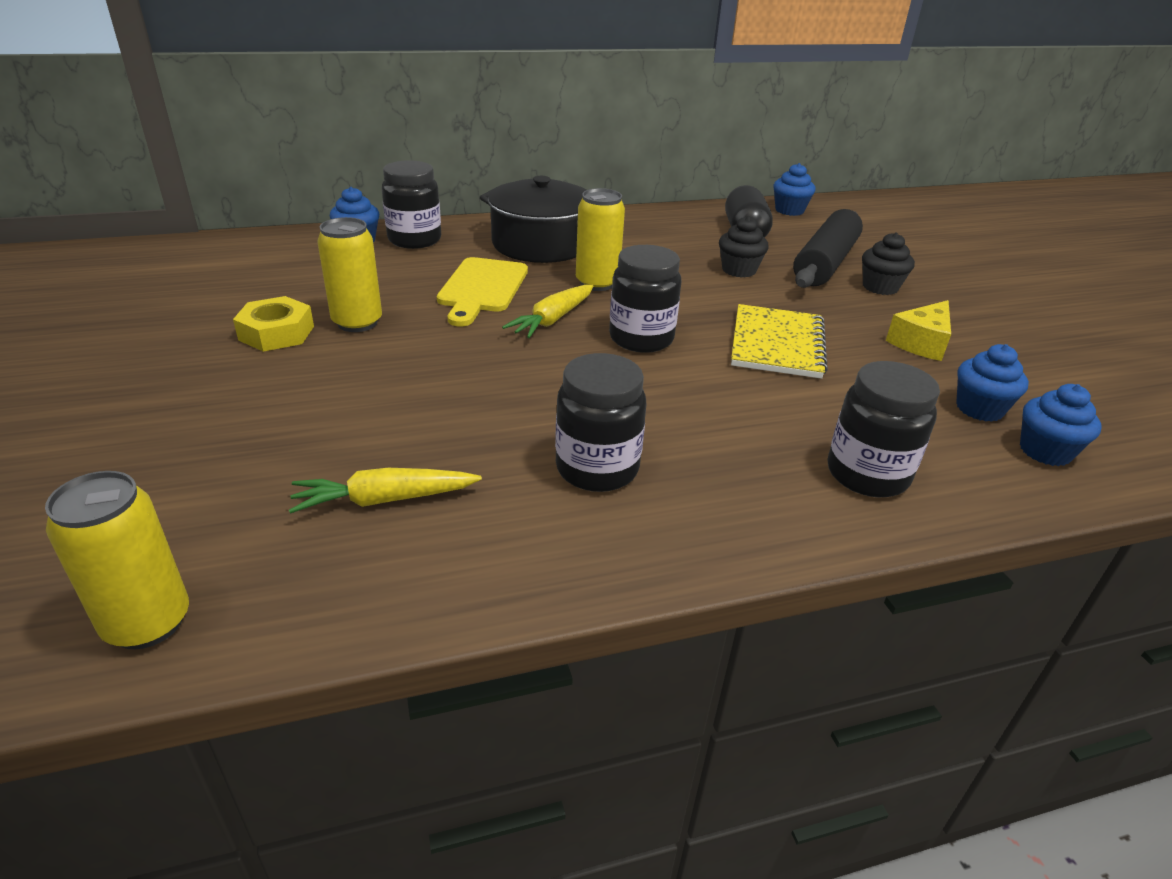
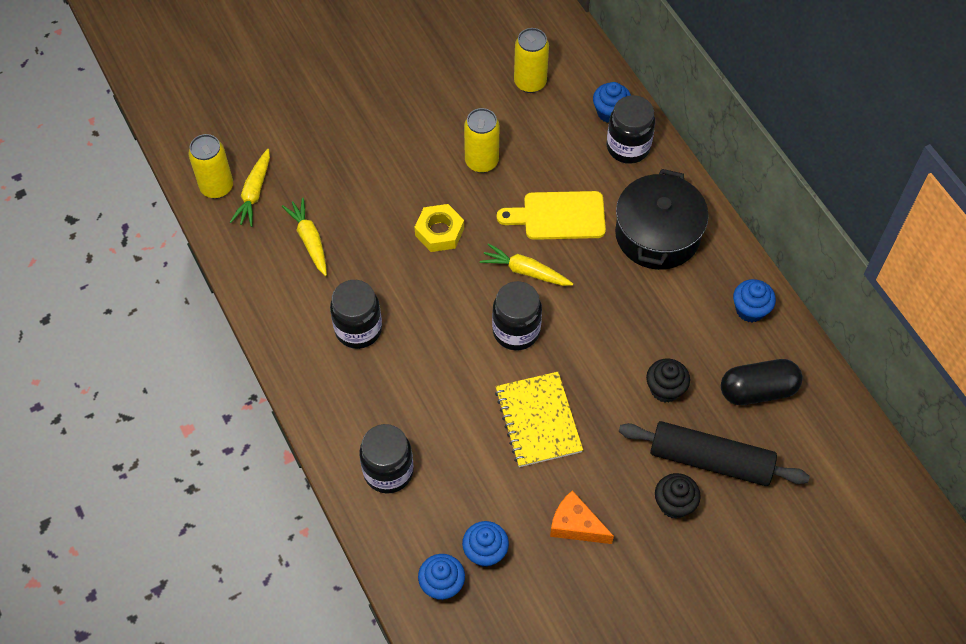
camera: 80 degrees right, 25 degrees up
yellow nut [233,296,314,352] -> yellow nut moved to [415,204,464,252]
yellow can [576,188,625,291] -> yellow can moved to [514,28,549,93]
yellow notebook [731,304,828,379] -> yellow notebook turned 75 degrees clockwise [495,372,583,467]
blue cupcake [773,163,816,216] -> blue cupcake moved to [733,279,776,322]
yellow cheese [886,300,951,361] -> orange cheese [550,490,614,544]
none -> yellow carrot [230,149,270,227]

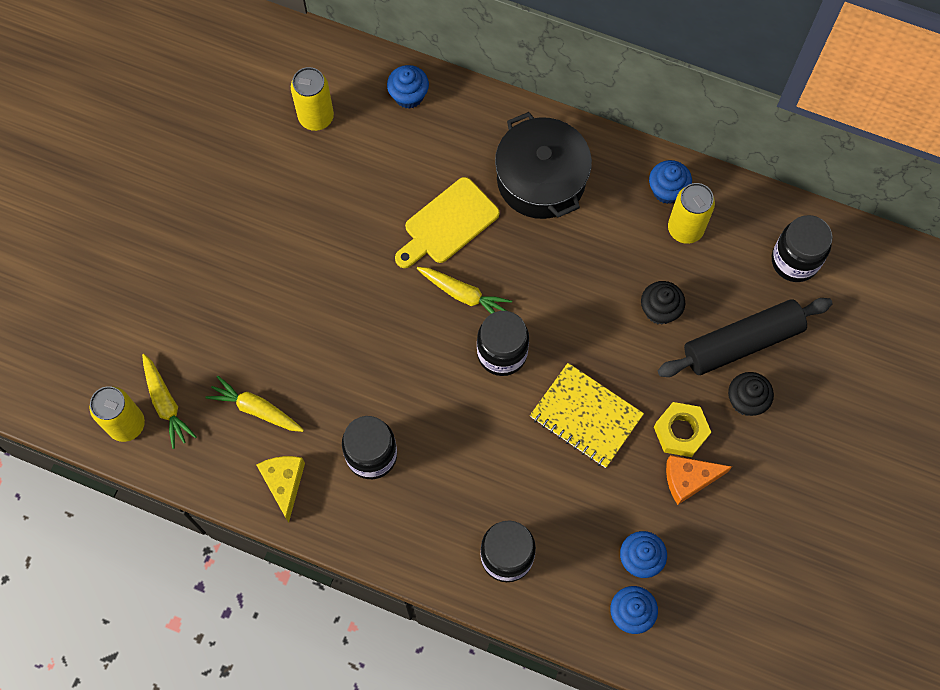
camera: 40 degrees left, 10 degrees up
yellow nut [415,204,464,252] -> yellow nut moved to [654,402,711,457]
yellow can [464,108,500,173] -> yellow can moved to [668,183,715,244]
yellow carrot [480,243,573,286] -> yellow carrot turned 135 degrees counterclockwise [416,267,512,314]
black jar [607,95,655,164] -> black jar moved to [772,215,833,282]
black capsule [721,359,802,405] -> none
none -> yellow cheese [256,456,305,523]

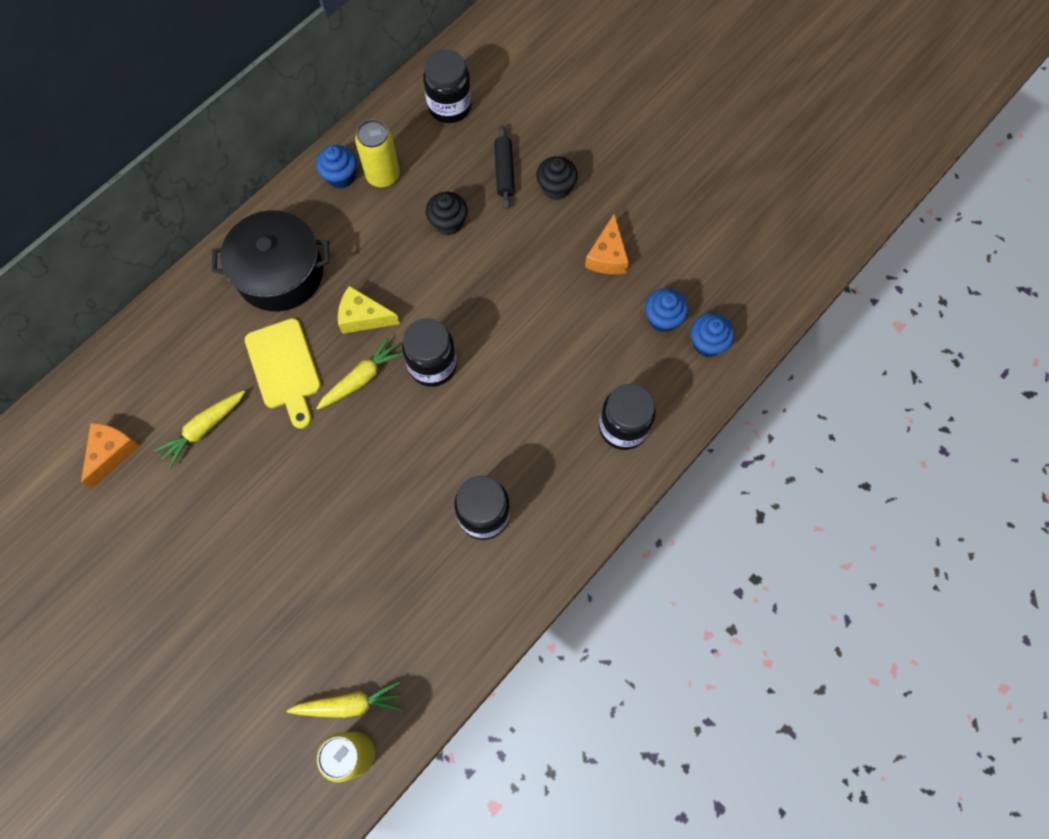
camera: 70 degrees left, 0 degrees up
yellow carrot [206,376,304,432] -> yellow carrot moved to [154,390,245,468]
yellow cheese [256,456,305,523] -> yellow cheese moved to [338,286,400,334]
yellow can [291,67,334,131] -> orange cheese [81,423,140,489]
blue cupcake [387,65,429,109] -> none
yellow notebook [530,363,644,468] -> none
yellow nut [654,402,711,457] -> none
black rolling pin [658,298,833,377] -> black rolling pin [494,125,515,209], size x0.55

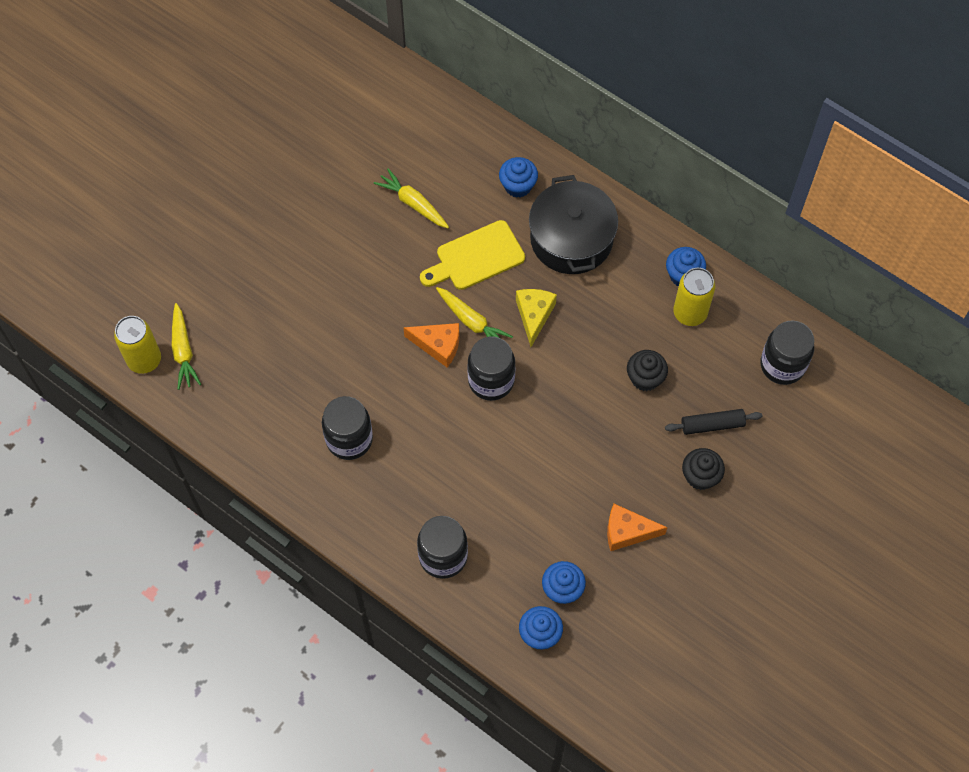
camera: 85 degrees right, 5 degrees down
orange cheese [81,423,140,489] -> orange cheese moved to [403,323,459,368]
none -> blue cupcake [499,157,538,198]

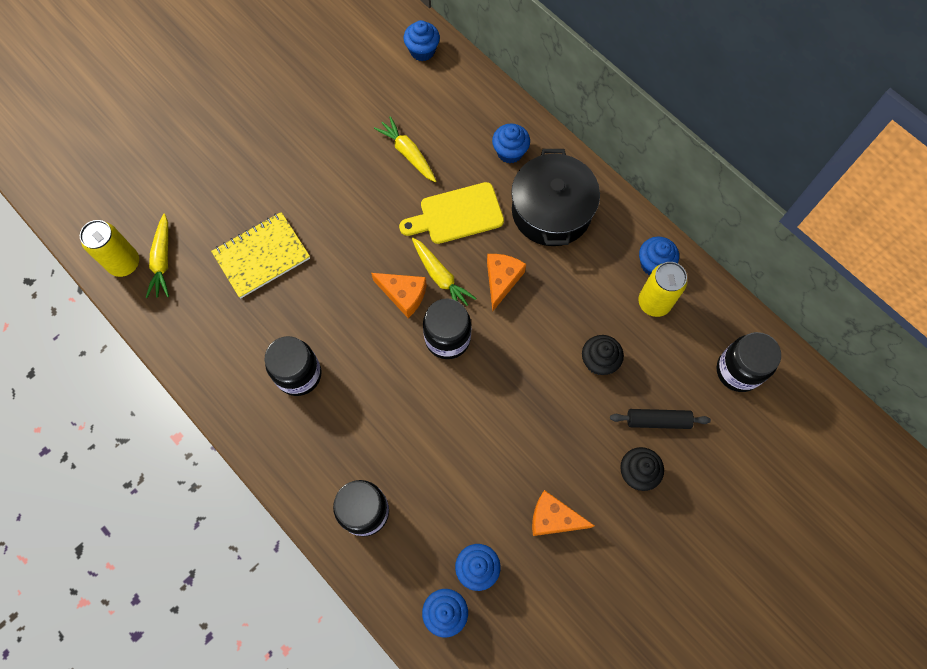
camera: 10 degrees right, 5 degrees up
yellow cheese [516,289,557,347] -> orange cheese [487,254,526,311]
none -> yellow notebook [211,212,310,298]
none -> blue cupcake [403,20,440,61]

